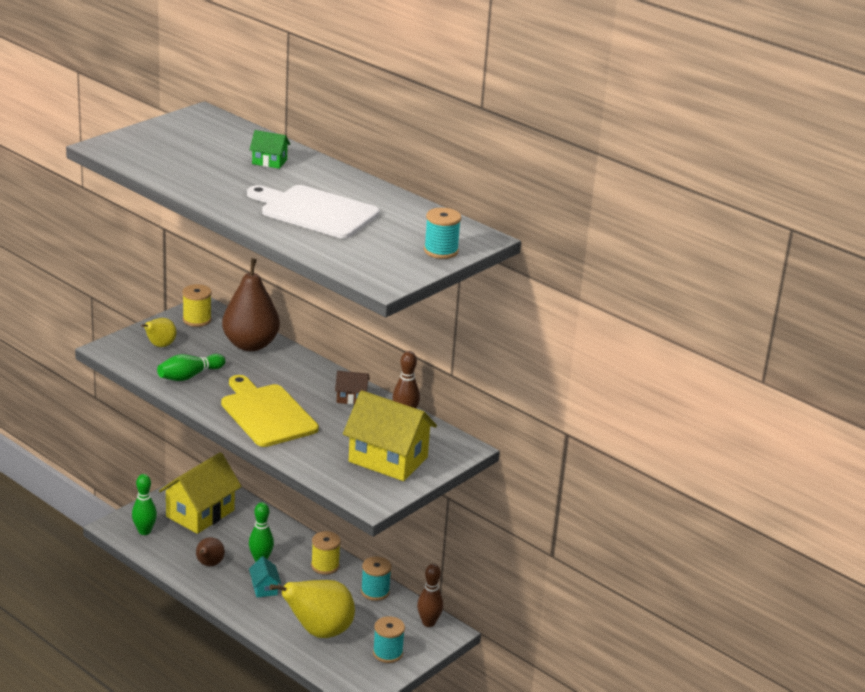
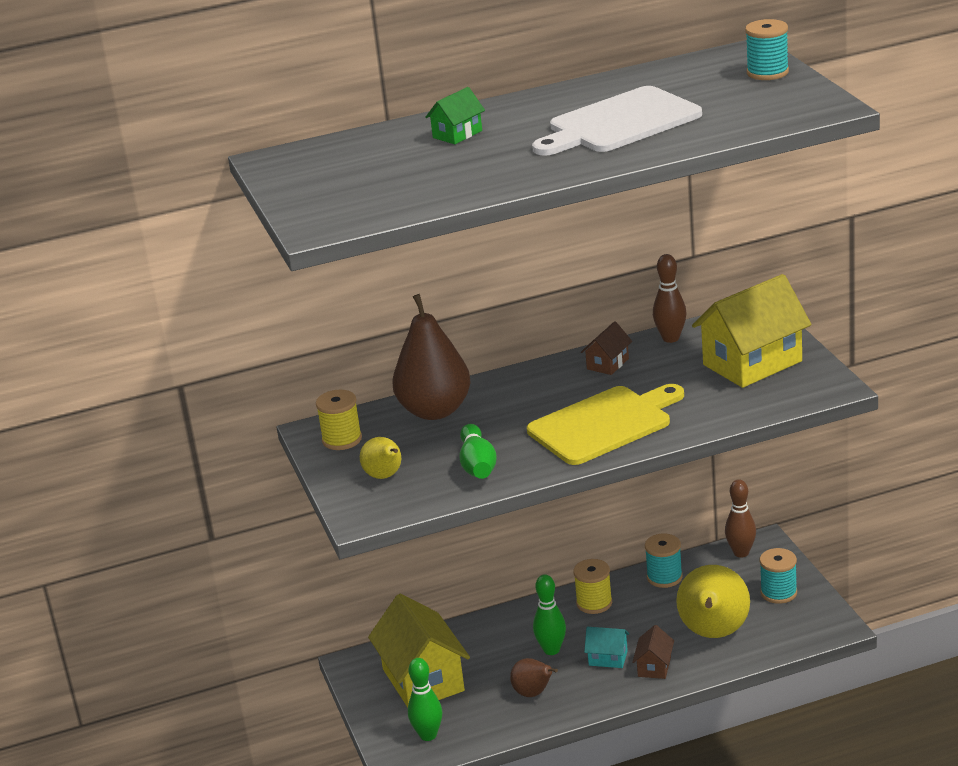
camera: 55 degrees left, 0 degrees up
yellow cutting board [221,375,319,447] -> yellow cutting board turned 150 degrees clockwise [527,384,684,465]
none -> brown house [632,625,674,679]

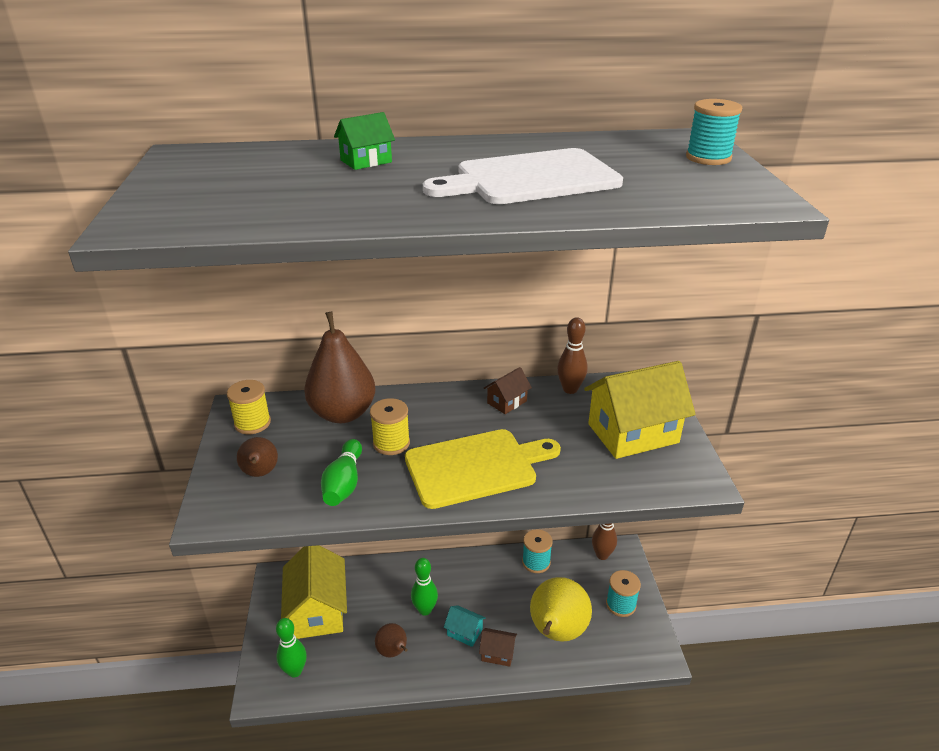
camera: 10 degrees right, 5 degrees up
yellow pear [360,437,401,479] -> brown pear [237,437,278,477]
yellow spool [573,559,612,614] -> yellow spool moved to [370,398,410,455]
brown house [632,625,674,679] -> brown house turned 75 degrees clockwise [479,628,517,667]

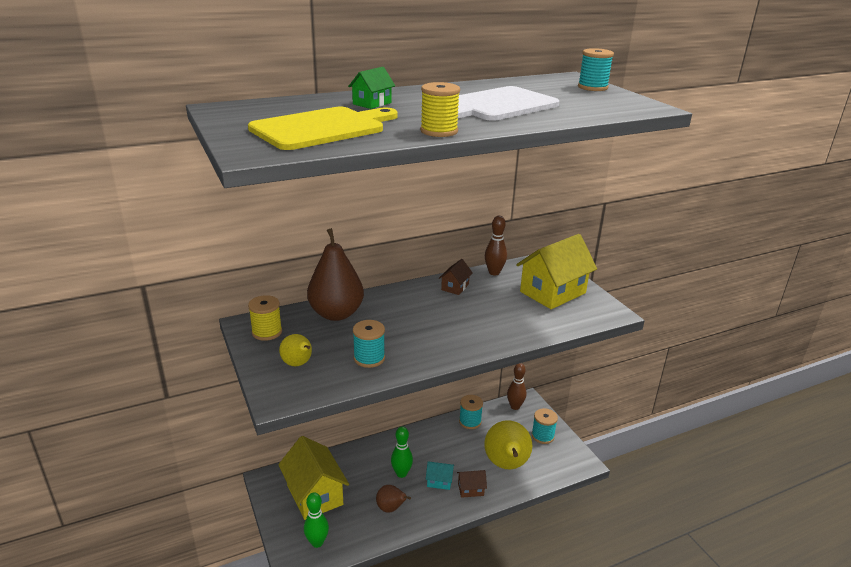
camera: 20 degrees left, 5 degrees down
brown pear [237,437,278,477] -> yellow pear [279,334,312,367]
green bowling pin [321,439,362,506] -> turquoise spool [353,320,385,368]
yellow spool [370,398,410,455] -> yellow spool moved to [420,82,460,137]
yellow cutting board [405,429,561,509] -> yellow cutting board moved to [248,107,398,150]

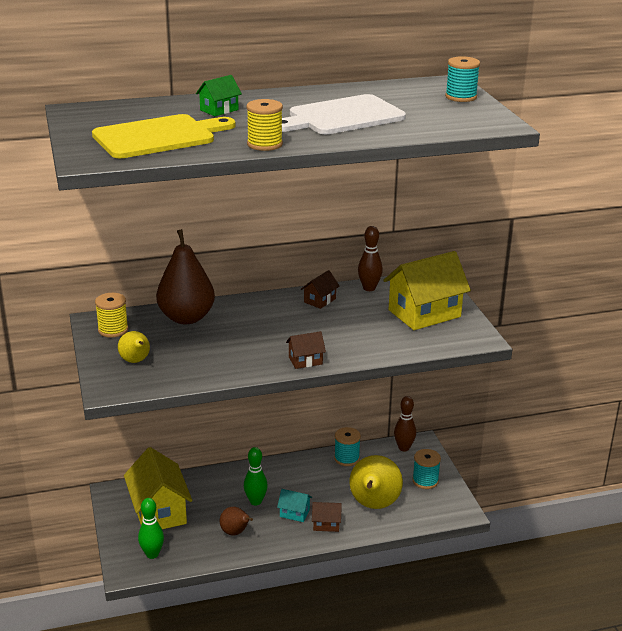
camera: 10 degrees right, 0 degrees up
turquoise spool [353,320,385,368] -> none
none -> brown house [286,331,326,369]

